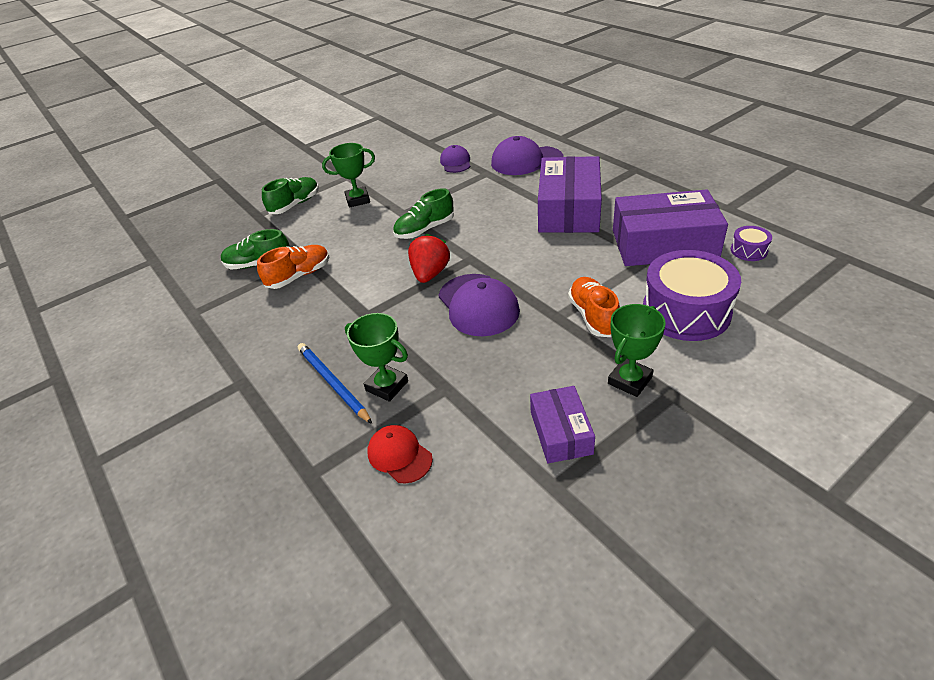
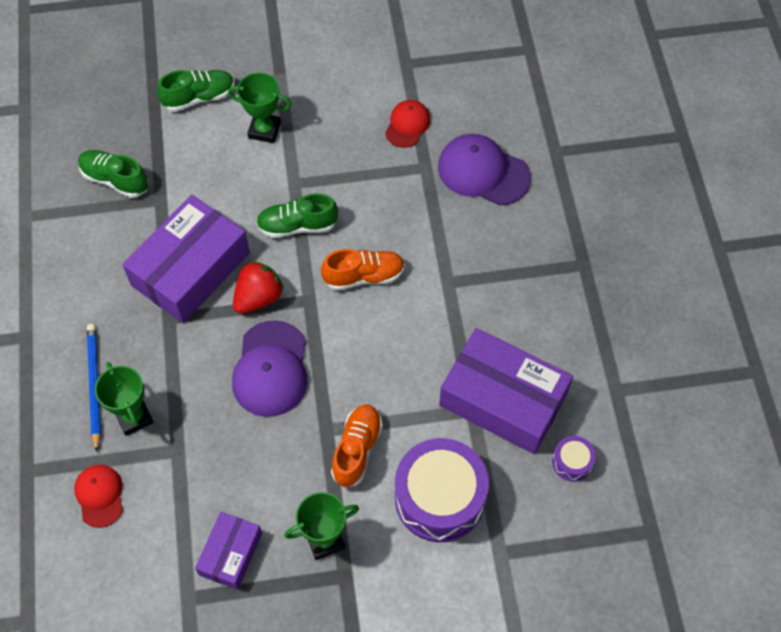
camera: 25 degrees right, 20 degrees up
orange shoe [257,245,330,289] -> orange shoe moved to [321,249,405,291]
purple cap [440,145,470,173] -> red cap [385,100,430,148]
purple box [538,156,602,233] -> purple box moved to [122,195,250,323]

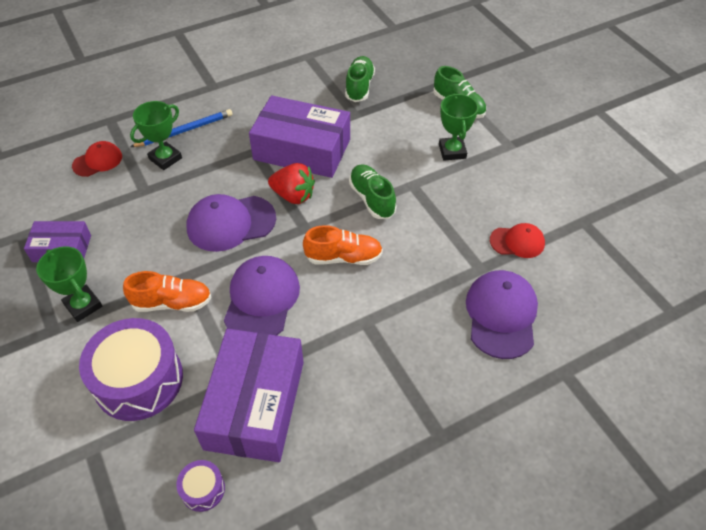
camera: 70 degrees right, 10 degrees down
orange shoe [321,249,405,291] -> orange shoe turned 60 degrees counterclockwise [303,225,383,265]
none -> purple cap [224,256,300,335]

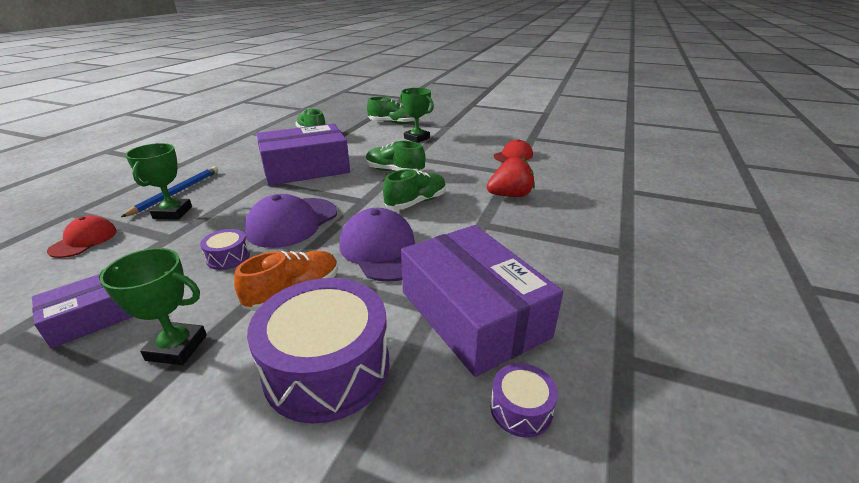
camera: 40 degrees left, 20 degrees down
red strawberry [268,163,315,204] -> red strawberry moved to [487,157,535,197]
orange shoe [303,225,383,265] -> green shoe [383,169,446,210]
purple cap [466,270,538,359] -> none
none -> purple drum [200,229,250,270]

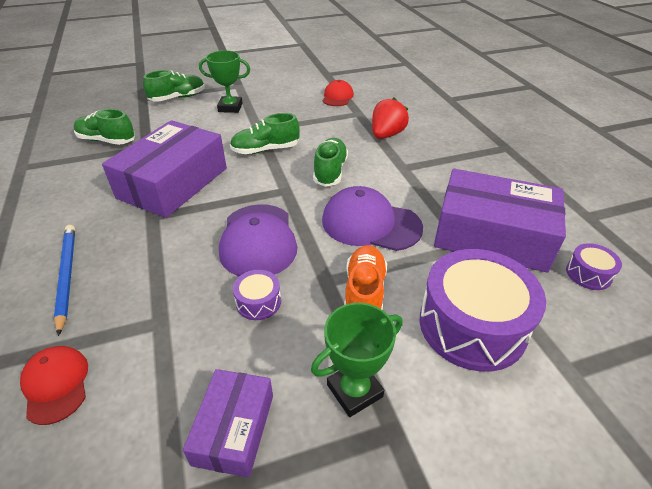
camera: 40 degrees left, 10 degrees up
green trophy [125,143,192,220] -> none

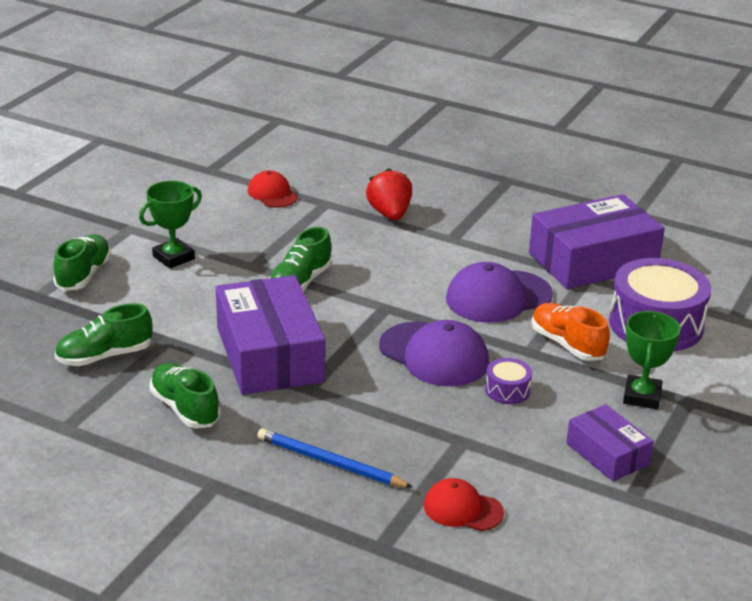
camera: 45 degrees left, 10 degrees down
green shoe [313,138,348,187] -> green shoe moved to [150,363,220,428]
purple drum [566,243,622,290] -> none

